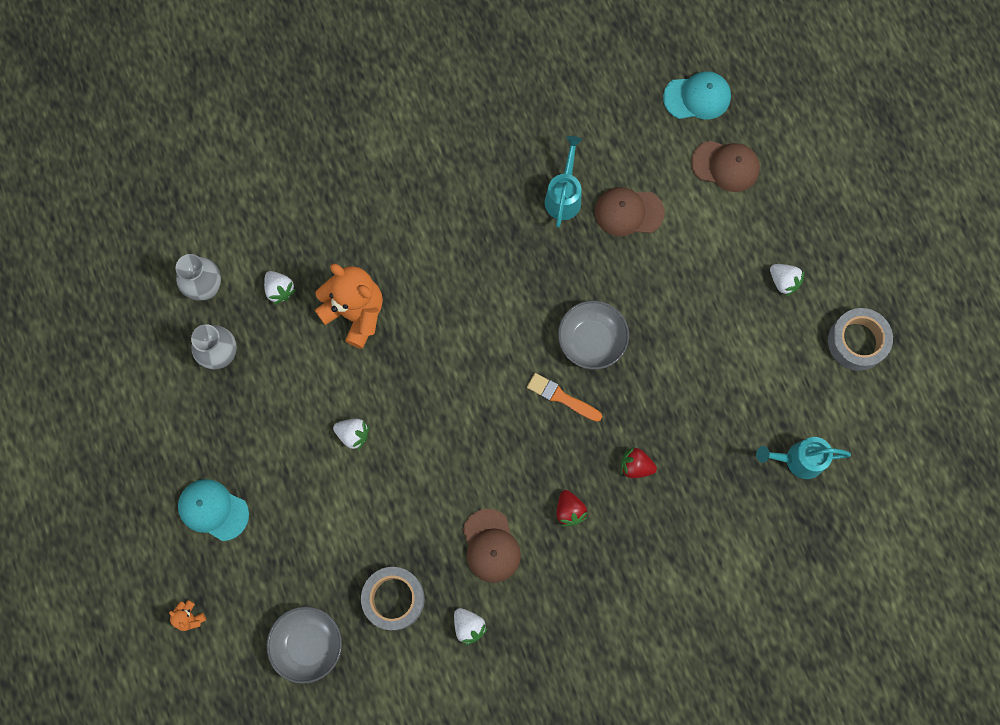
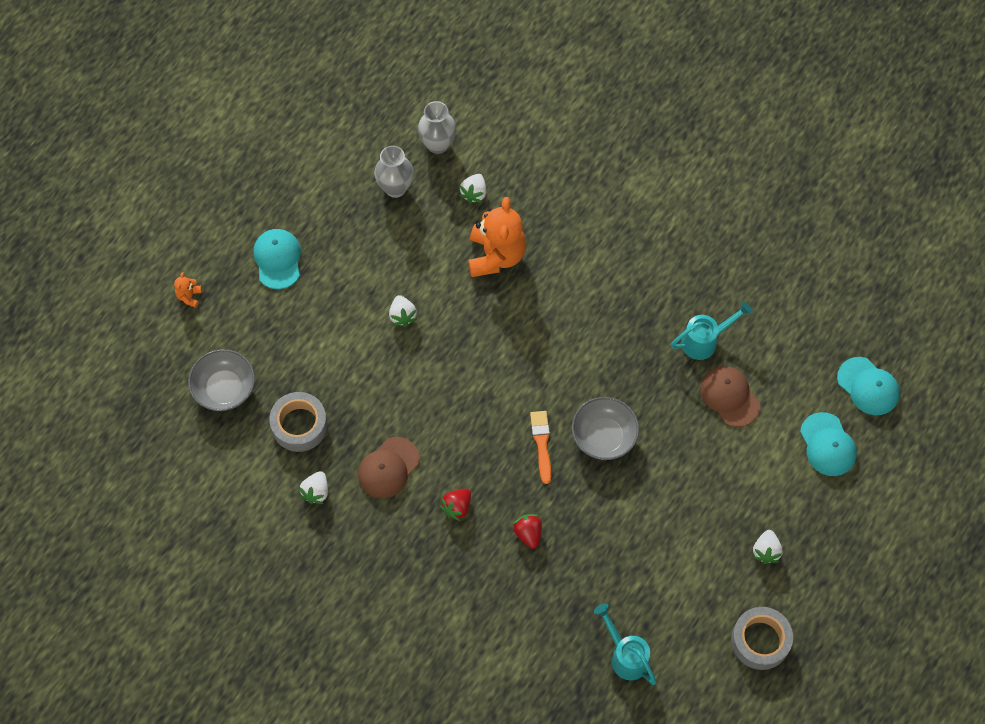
camera: 55 degrees right, 10 degrees down
brown cap [691,141,760,192] -> turquoise cap [800,412,857,476]

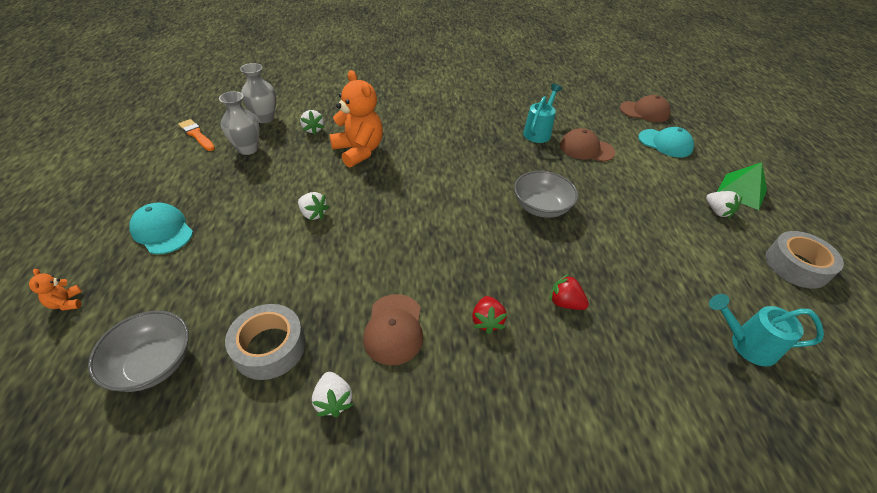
camera: 40 degrees left, 20 degrees down
orange brush [530,411,551,484] -> orange brush moved to [178,119,215,151]
turquoise cap [837,357,900,415] -> brown cap [620,95,671,122]
none -> green pyramid [717,162,767,210]

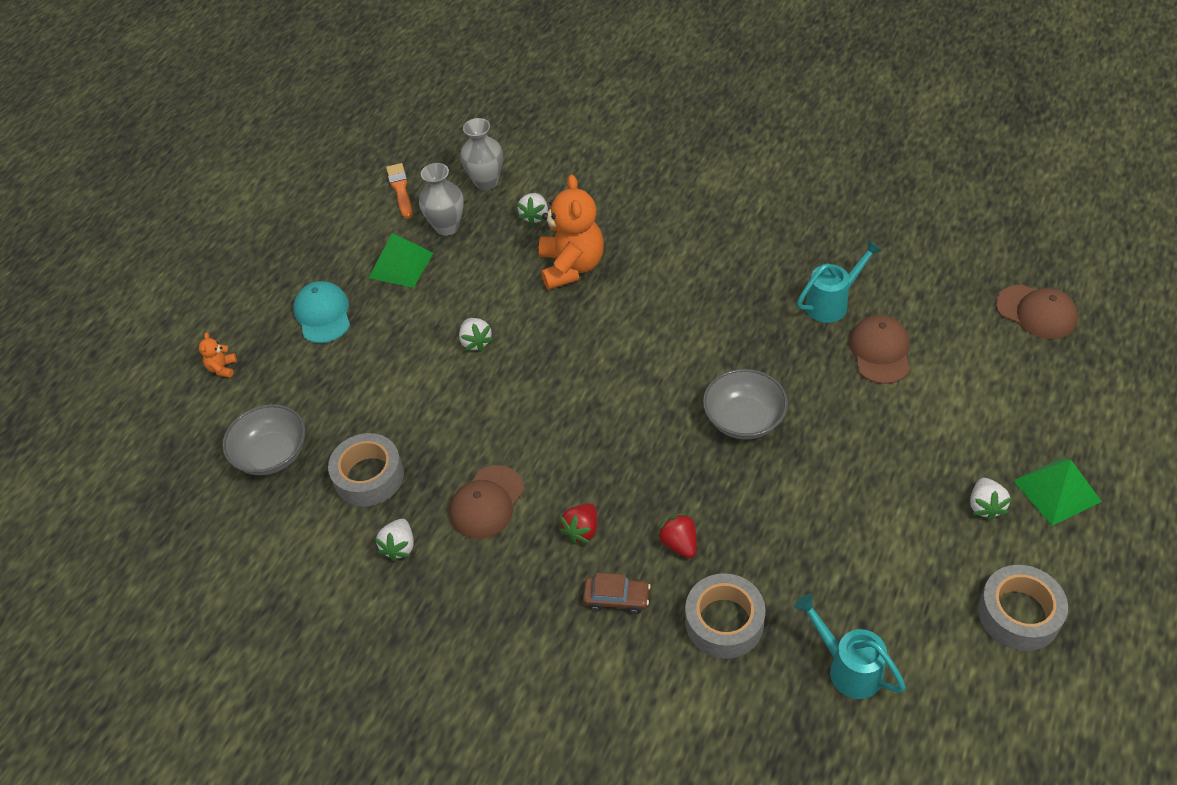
camera: 35 degrees right, 5 degrees up
brown cap [560,128,615,162] -> brown cap turned 45 degrees clockwise [849,315,910,384]
turquoise cap [638,127,694,158] -> none
none -> green pyramid [369,233,433,288]
none -> brown car [583,573,651,614]
none -> grey tape [685,573,765,659]

